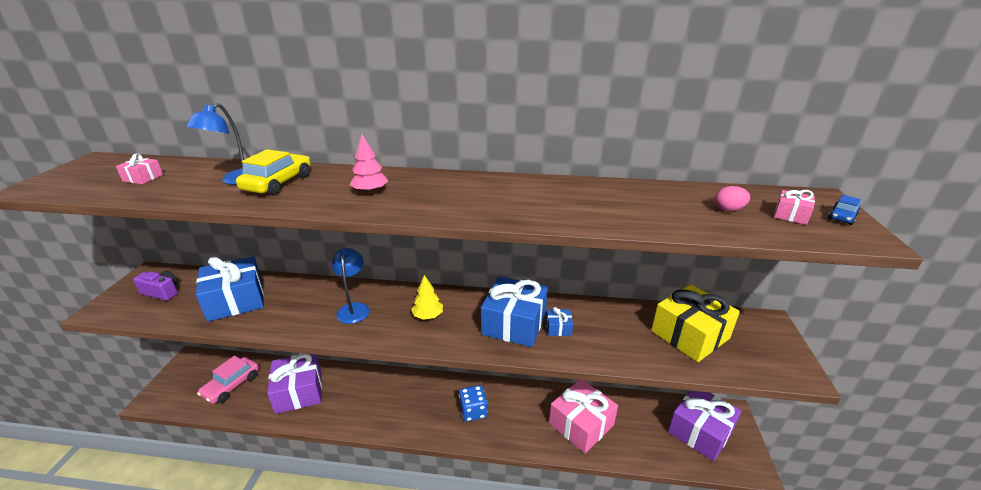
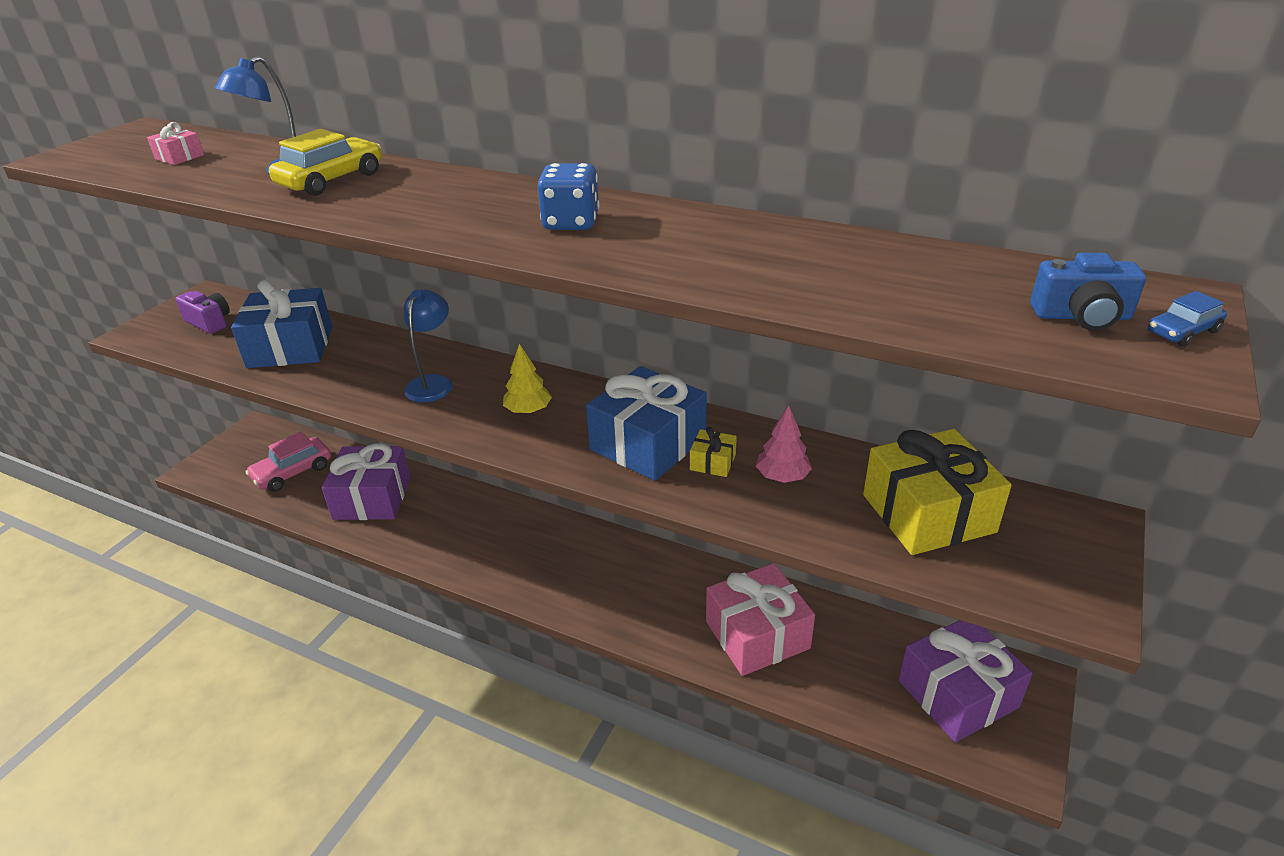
camera: 20 degrees right, 5 degrees up
pink tree [350,134,388,194] -> pink tree moved to [756,405,812,483]
blue dice [459,385,488,422] -> blue dice moved to [537,163,599,230]
blue gift [546,307,573,336] -> yellow gift [690,427,737,477]
pink egg [715,186,750,211] -> none
pink gift [774,190,815,225] -> blue camera [1030,253,1146,331]

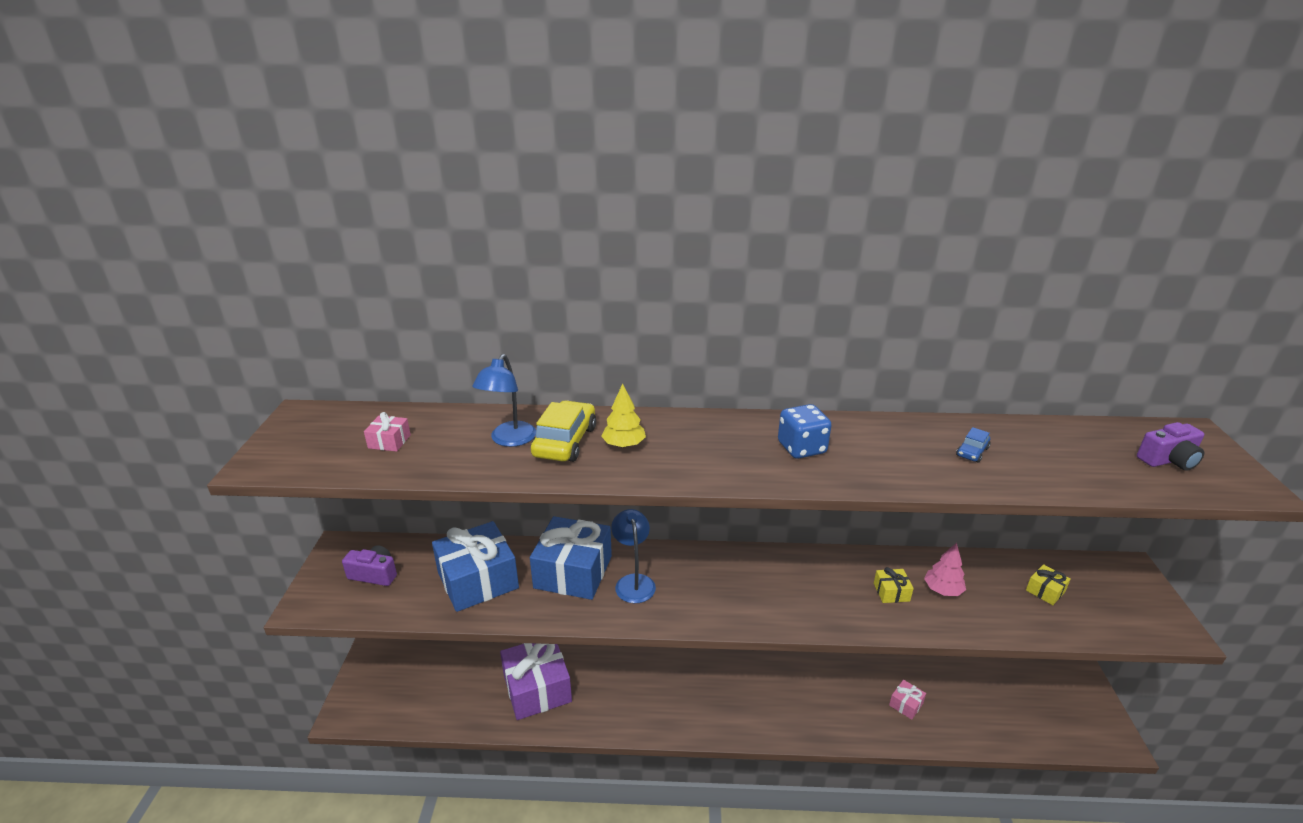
camera: 25 degrees left, 5 degrees down
pink car [245,432,331,492] -> none
yellow tree [503,344,552,414] -> yellow tree moved to [601,384,646,448]
blue gift [586,366,707,481] -> blue gift moved to [530,516,612,600]
pink gift [706,563,815,676] -> pink gift [889,680,926,720], size x0.43
yellow gift [863,429,1012,555] -> yellow gift [1026,564,1071,605], size x0.43
purple gift [898,620,1032,742] -> none
blue camera [1030,253,1146,331] -> purple camera [1137,422,1205,471]
blue car [1148,291,1227,347] -> blue car moved to [956,427,990,463]

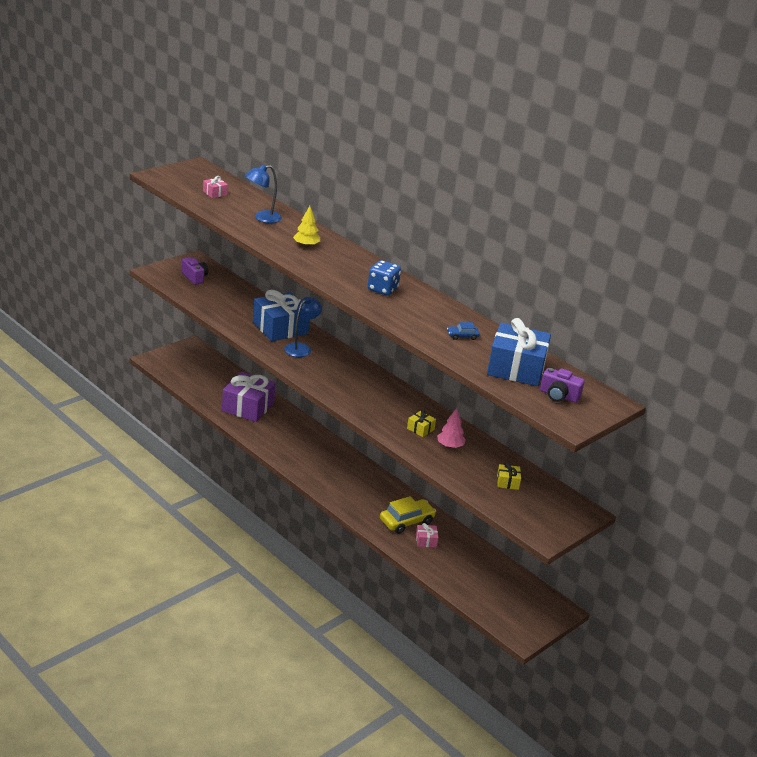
camera: 40 degrees right, 0 degrees up
blue gift [432,521,519,612] -> blue gift moved to [487,318,551,386]
yellow car [531,400,596,462] -> yellow car moved to [380,496,436,534]

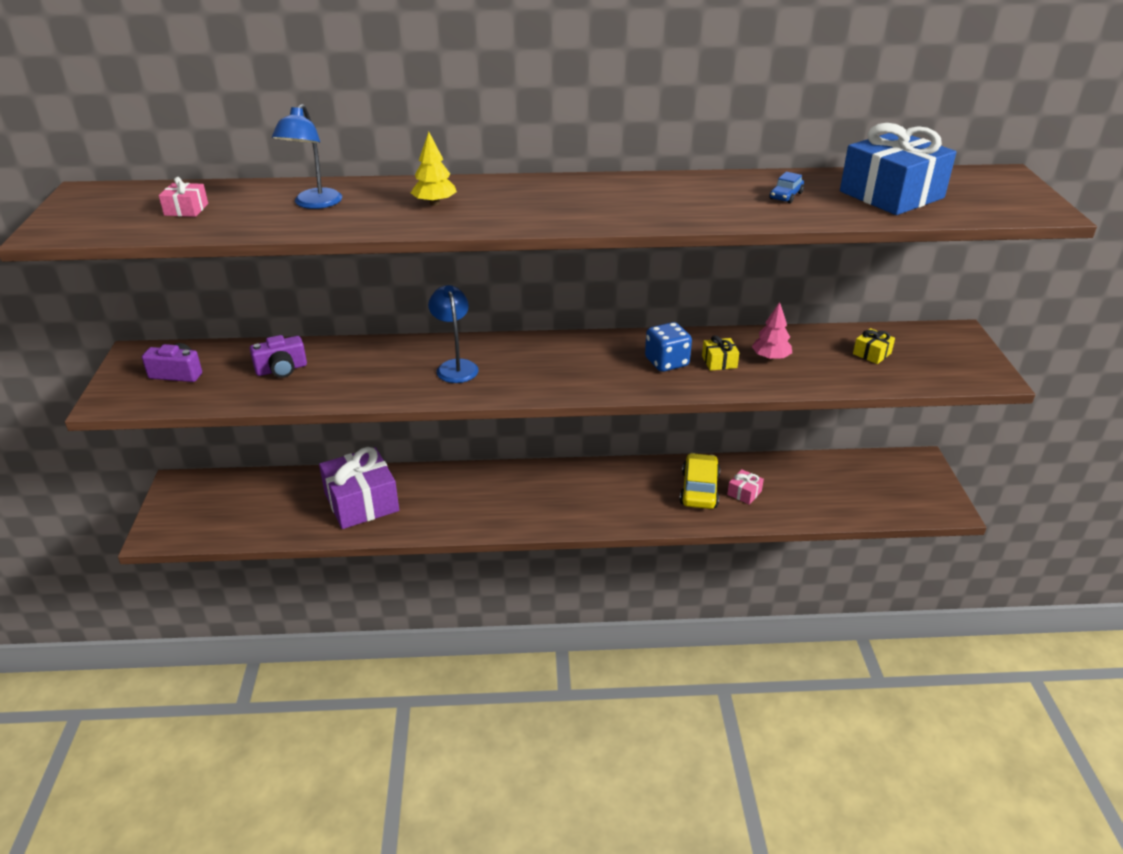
camera: 45 degrees left, 5 degrees up
blue gift [253,290,310,341] -> none
blue dice [368,260,401,296] -> blue dice moved to [645,322,692,372]
purple camera [540,368,585,403] -> purple camera moved to [250,335,307,378]

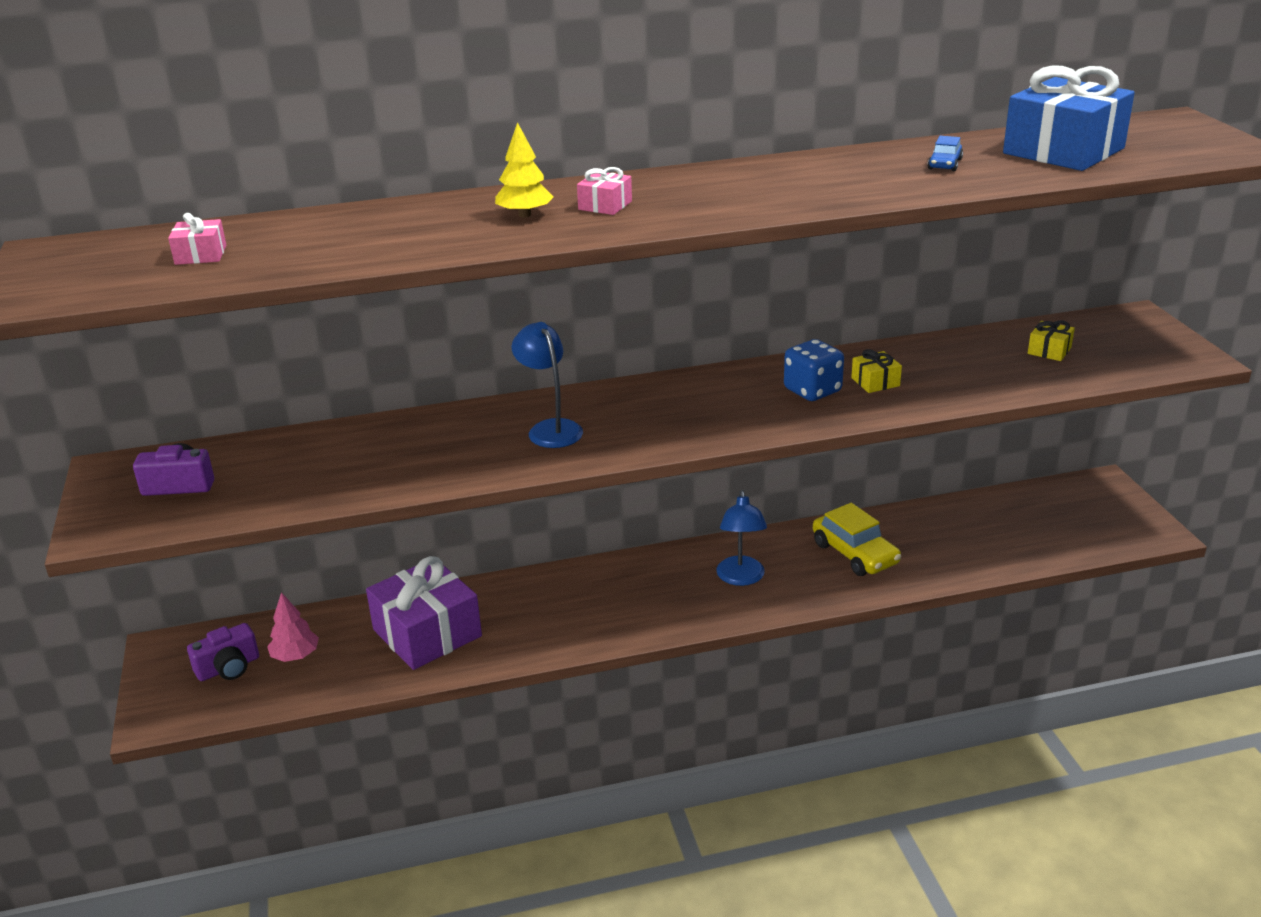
camera: 10 degrees left, 5 degrees down
purple camera [250,335,307,378] -> purple camera moved to [187,623,259,681]
blue lamp [272,104,342,209] -> blue lamp moved to [716,490,767,586]
yellow car [680,453,720,509] -> yellow car turned 150 degrees clockwise [813,503,901,576]
pink gift [727,469,764,505] -> pink gift moved to [577,167,632,215]
pink tree [752,302,792,360] -> pink tree moved to [267,592,319,662]

